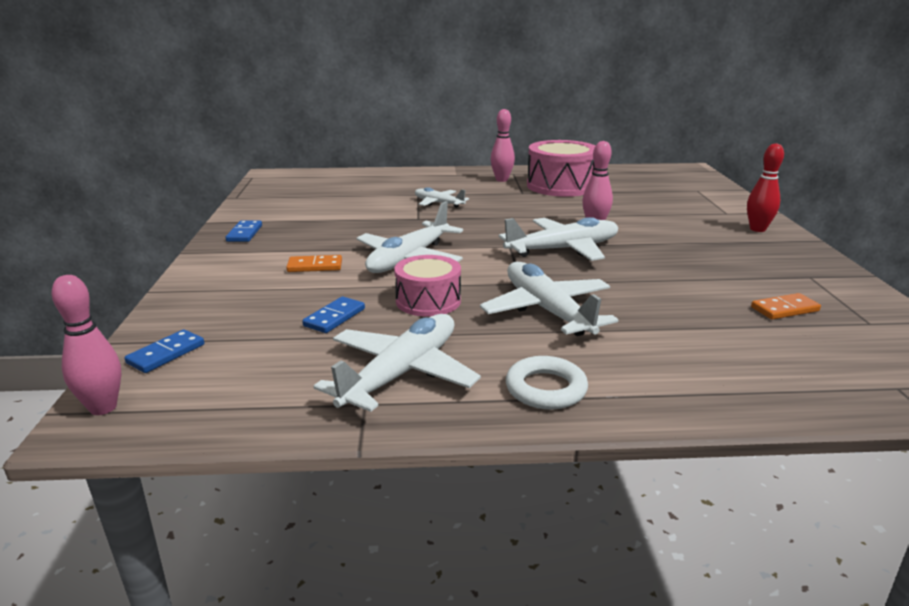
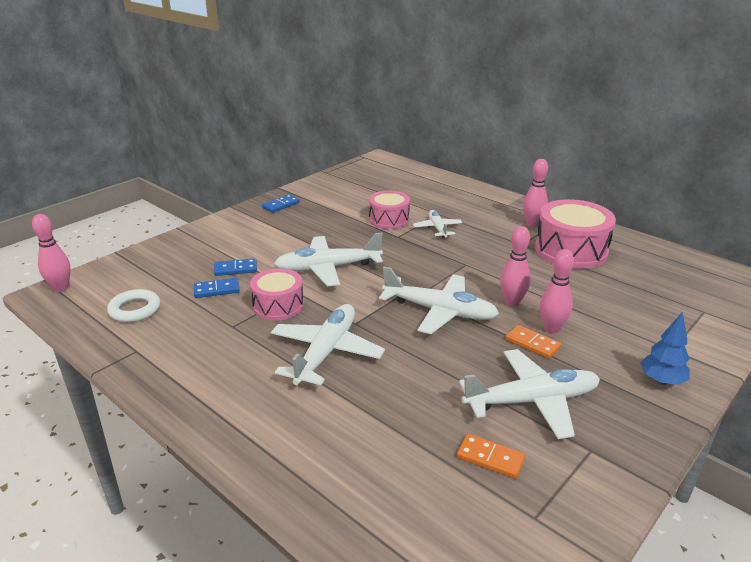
camera: 45 degrees right, 5 degrees up
blue domino [124,329,204,373] -> blue domino moved to [214,258,257,276]
orange domino [286,255,342,272] -> orange domino moved to [505,325,561,358]
white plane [313,314,481,412] -> white plane moved to [459,349,600,439]
white ring [506,356,588,410] -> white ring moved to [107,289,160,322]
red bowling pin [747,143,784,232] -> blue tree [640,312,690,385]
none -> pink drum [369,190,410,229]
none -> pink bowling pin [540,249,574,333]

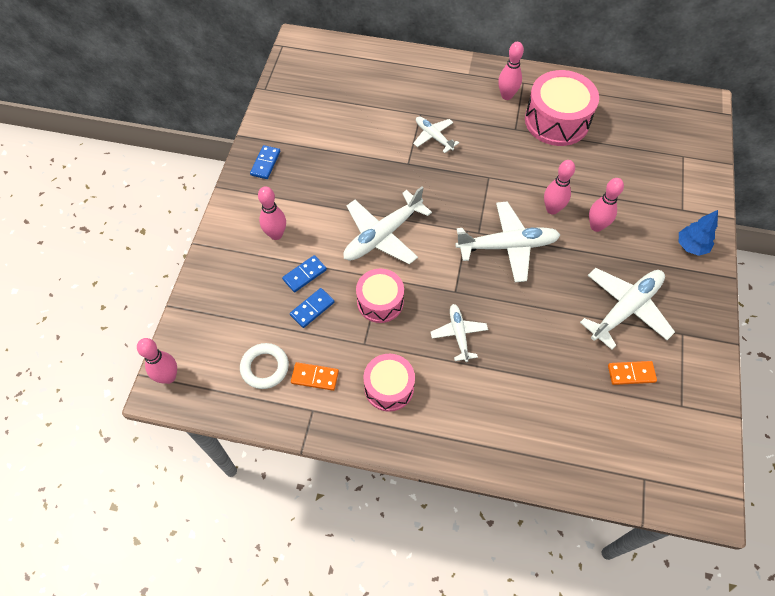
camera: 30 degrees left, 30 degrees up
white plane [271,304,385,385] -> white plane [430,304,488,362], size x0.57
pink drum [369,190,410,229] -> pink drum moved to [364,354,415,412]
orange domino [505,325,561,358] -> orange domino moved to [291,362,339,391]
none -> pink bowling pin [258,186,286,240]

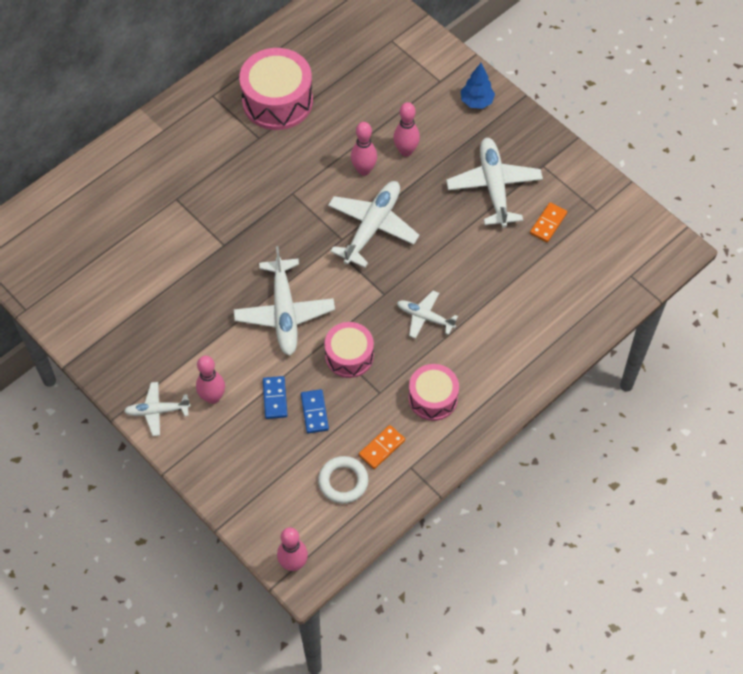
camera: 55 degrees left, 0 degrees up
blue domino [250,145,280,179] -> none
white plane [413,116,459,153] -> white plane moved to [124,382,191,436]
pink bowling pin [498,42,524,100] -> none

